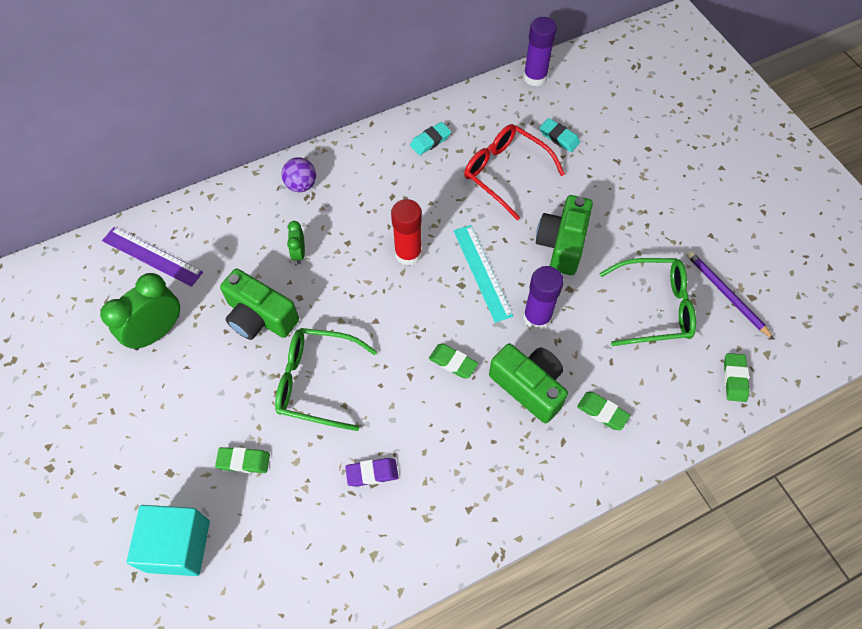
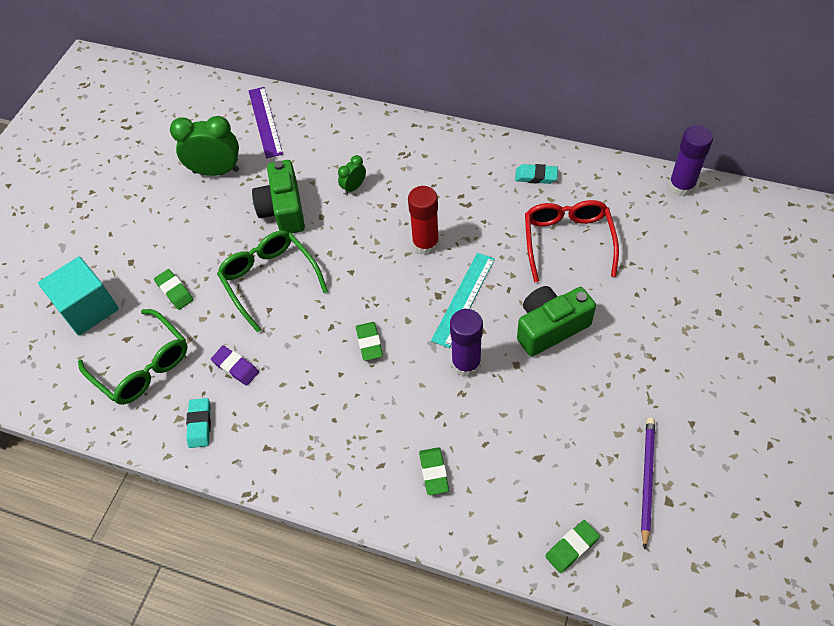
camera: 50 degrees right, 5 degrees down
purple ball [281,157,316,192] -> none
green camera [489,343,568,423] -> none
turquoise eraser [540,118,580,152] -> turquoise eraser moved to [186,398,211,448]
green glasses [599,258,696,346] -> green glasses moved to [78,309,188,405]

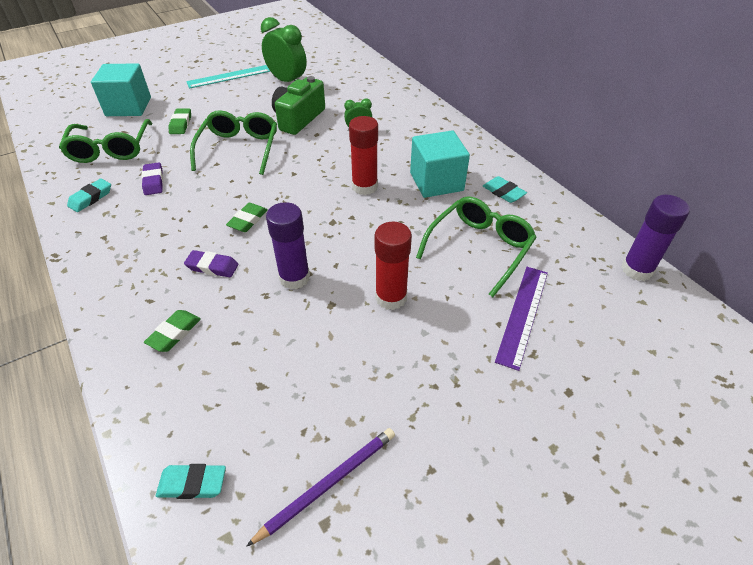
camera: 35 degrees right, 10 degrees down
purple ruler [249,87,283,159] -> purple ruler moved to [495,267,548,371]
turquoise ruler [431,253,495,348] -> turquoise ruler moved to [186,65,270,88]
green camera [517,286,596,357] -> red glue stick [375,222,412,310]
red glasses [525,200,619,282] -> green glasses [416,197,537,297]
green eraser [545,520,600,573] -> turquoise eraser [156,464,226,499]
none -> purple eraser [184,250,238,277]
none -> turquoise cube [410,130,470,198]

